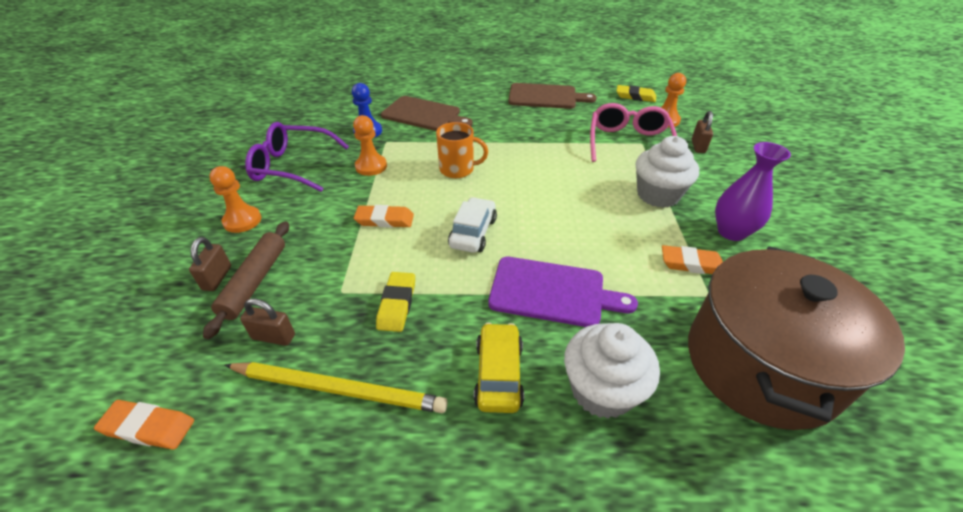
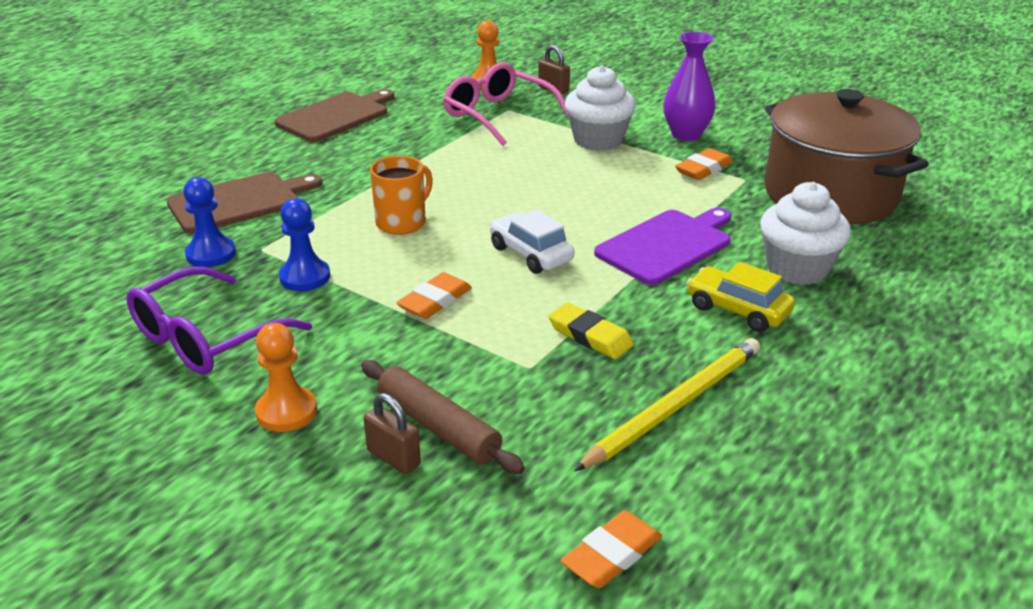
camera: 55 degrees left, 10 degrees down
brown padlock [240,298,295,346] -> none
orange pawn [353,115,387,176] -> blue pawn [279,198,330,291]
yellow eraser [616,85,656,102] -> none

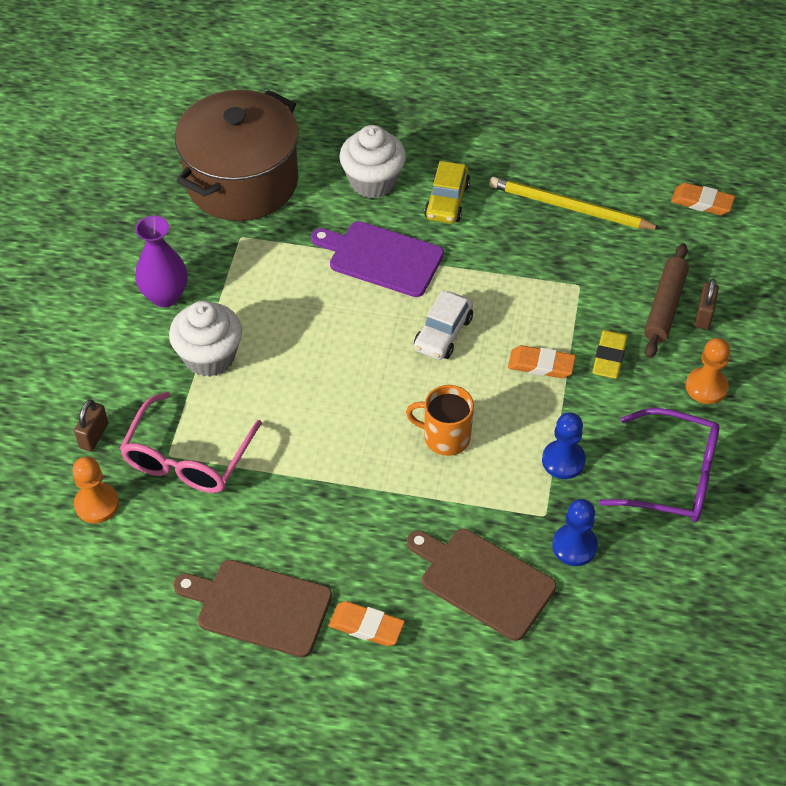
camera: 115 degrees left, 20 degrees up
yellow eraser [548,303,634,359] -> yellow eraser moved to [592,330,628,379]
orange eraser [675,148,733,180] -> orange eraser moved to [329,601,405,646]

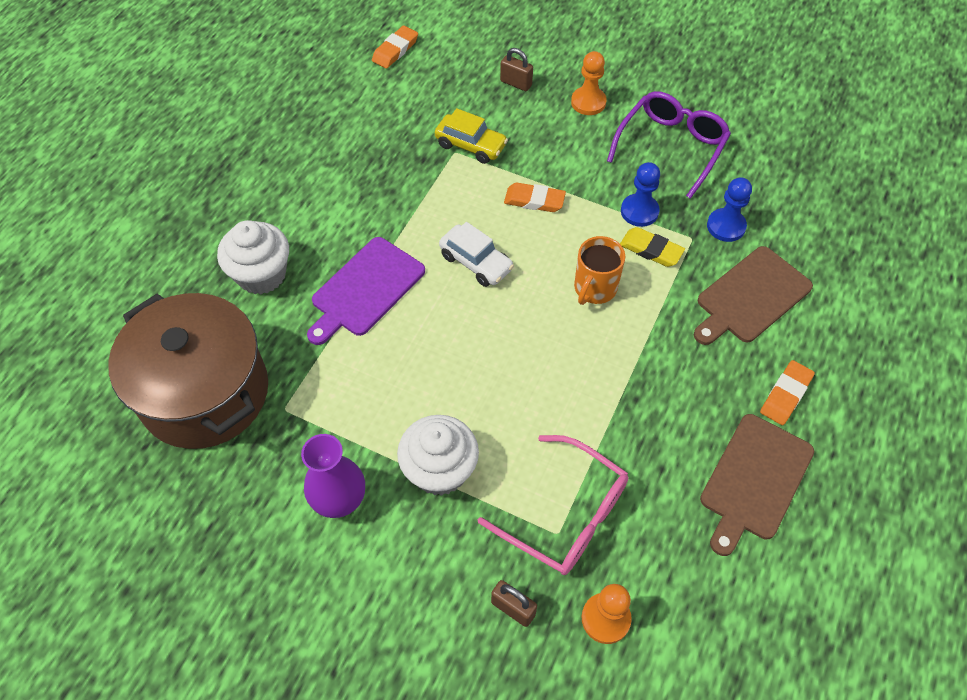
camera: 75 degrees left, 5 degrees up
yellow car [424,161,470,224] -> yellow car moved to [435,108,508,164]
yellow pencil [489,177,661,230] -> none
orange eraser [508,345,576,378] -> orange eraser turned 75 degrees clockwise [504,183,566,212]
yellow eraser [592,330,628,379] -> yellow eraser moved to [620,227,685,267]
brown rolling pin [644,243,689,358] -> none

